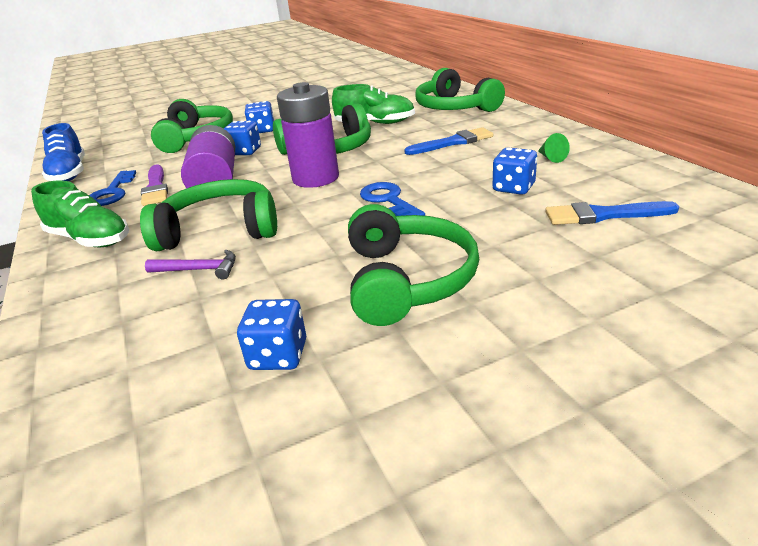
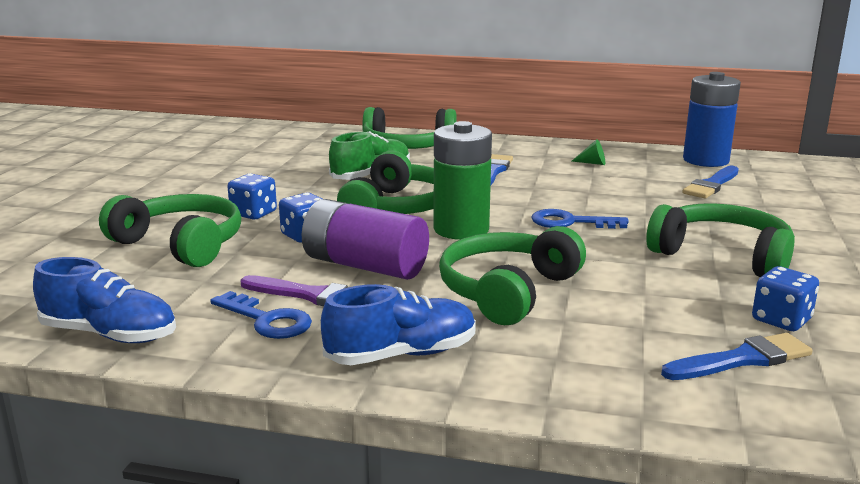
camera: 55 degrees left, 10 degrees down
green shoe [31,181,129,247] -> blue shoe [321,284,476,365]
purple hammer [145,250,236,280] -> none
purple battery [277,82,339,188] -> green battery [434,121,492,240]
blue dice [492,147,537,195] -> none
none -> blue brush [661,333,813,380]
none -> blue battery [683,72,741,167]

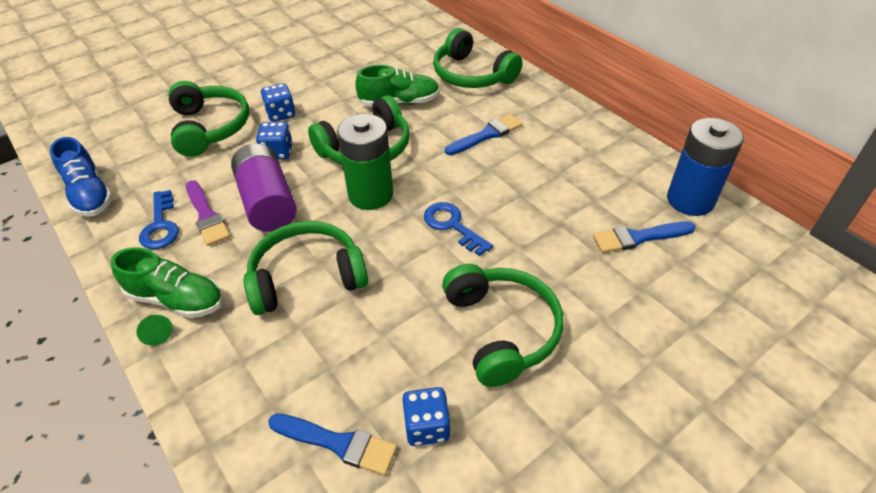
camera: 40 degrees right, 25 degrees up
blue shoe [321,284,476,365] -> green shoe [111,248,223,318]
green cone [571,139,605,165] -> green cone moved to [136,315,173,346]

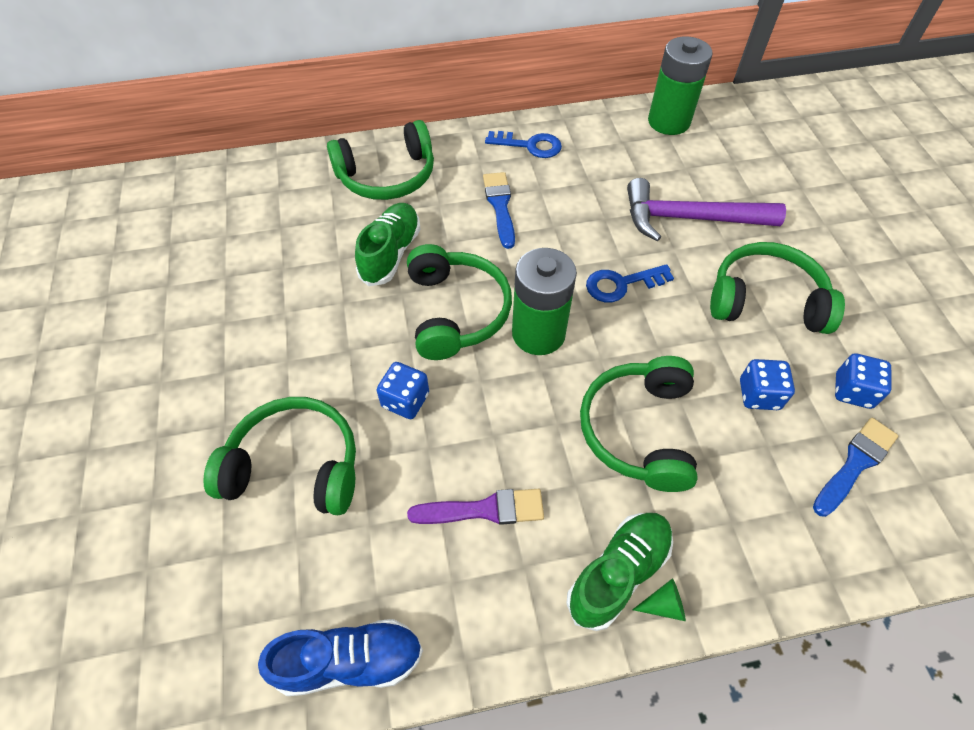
camera: 65 degrees left, 10 degrees up
blue key [139,190,179,249] -> blue key moved to [485,131,562,158]
purple battery [231,143,297,232] -> none
blue dice [261,83,295,122] -> blue dice moved to [740,359,795,410]
blue brush [593,222,696,253] -> none
blue battery [667,118,744,216] -> green battery [648,37,713,135]
none -> purple hammer [627,178,786,241]

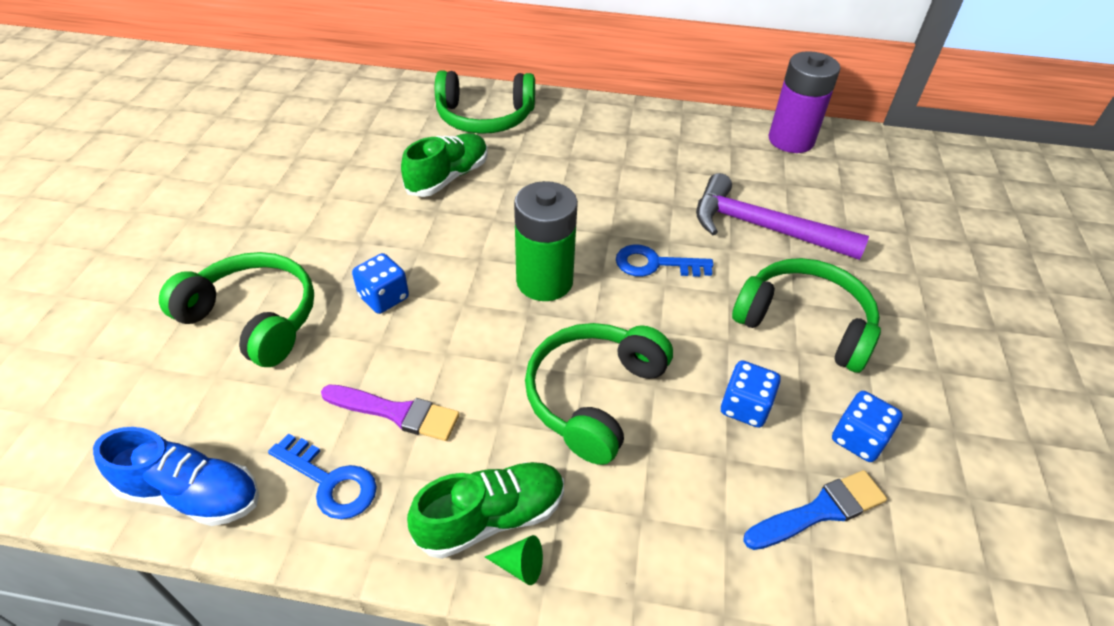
camera: 20 degrees right, 10 degrees down
green headphones [407,244,512,360] -> none
blue brush [483,172,515,249] -> none
blue key [485,131,562,158] -> blue key moved to [268,433,377,519]
green battery [648,37,713,135] -> purple battery [769,51,840,153]

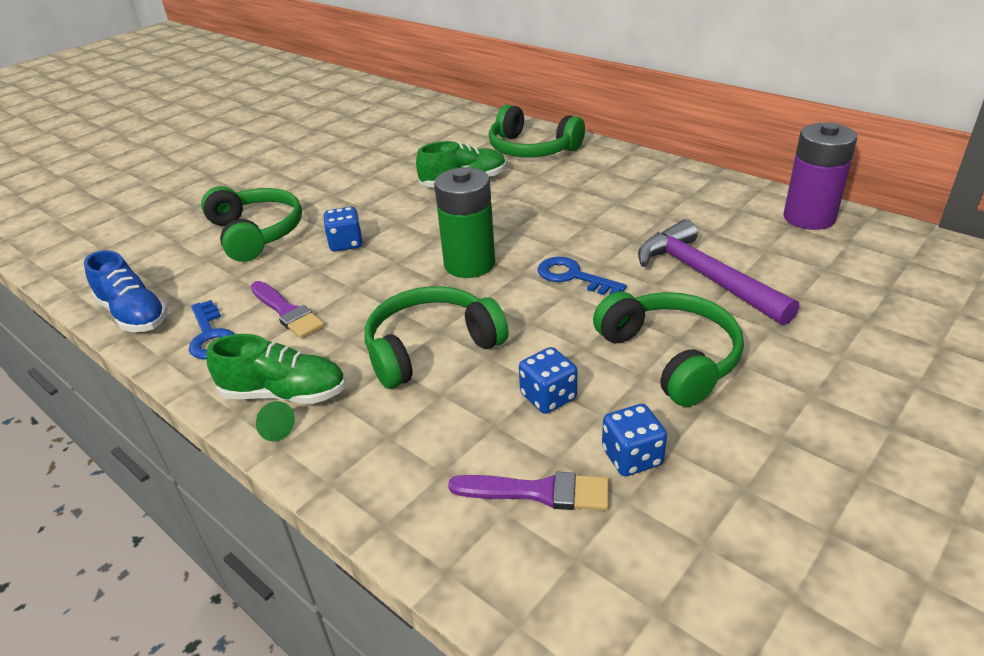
camera: 35 degrees right, 10 degrees down
blue brush [743,470,887,550] -> purple brush [448,472,609,511]

